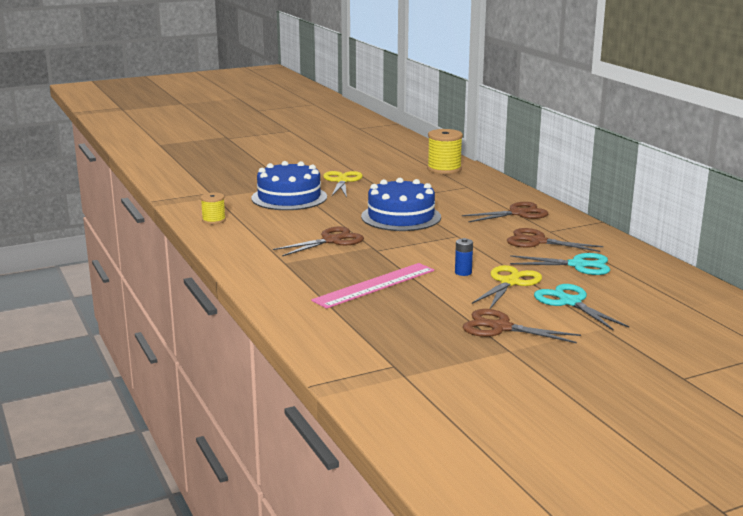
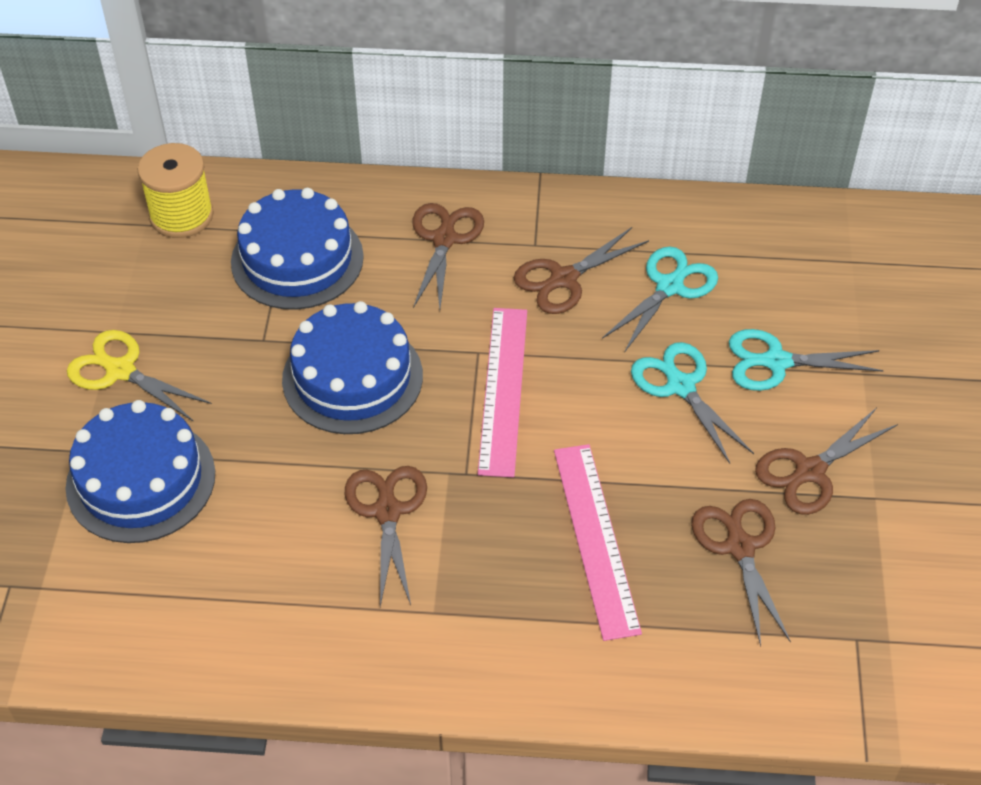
camera: 60 degrees left, 30 degrees up
yellow spool [200,193,226,224] -> none
blue battery [455,238,473,276] -> none
yellow scissors [472,265,542,309] -> turquoise scissors [631,342,754,464]
none -> blue cake [231,188,364,310]
none -> pink ruler [478,308,527,477]
none -> brown scissors [691,499,791,647]

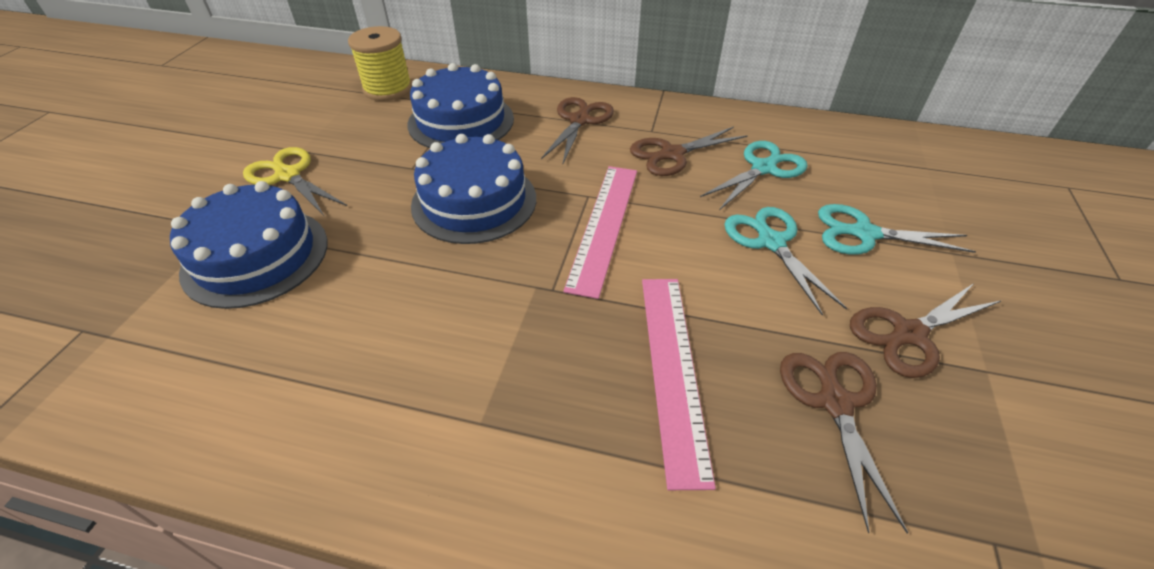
camera: 10 degrees right, 5 degrees down
brown scissors [345,466,427,607] -> none

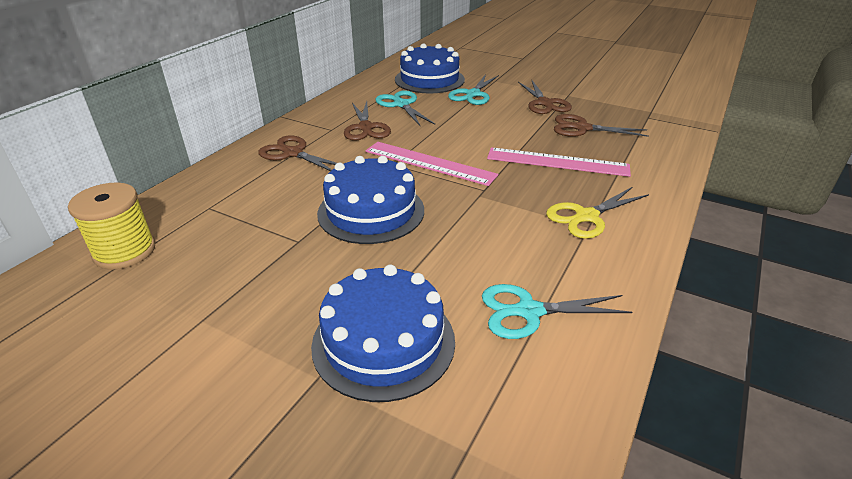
camera: 75 degrees left, 10 degrees down
yellow scissors [243,147,347,217] -> yellow scissors moved to [546,187,649,239]
blue cake [407,63,514,148] -> blue cake moved to [395,43,465,94]
turquoise scissors [724,207,847,315] -> turquoise scissors moved to [482,284,632,339]

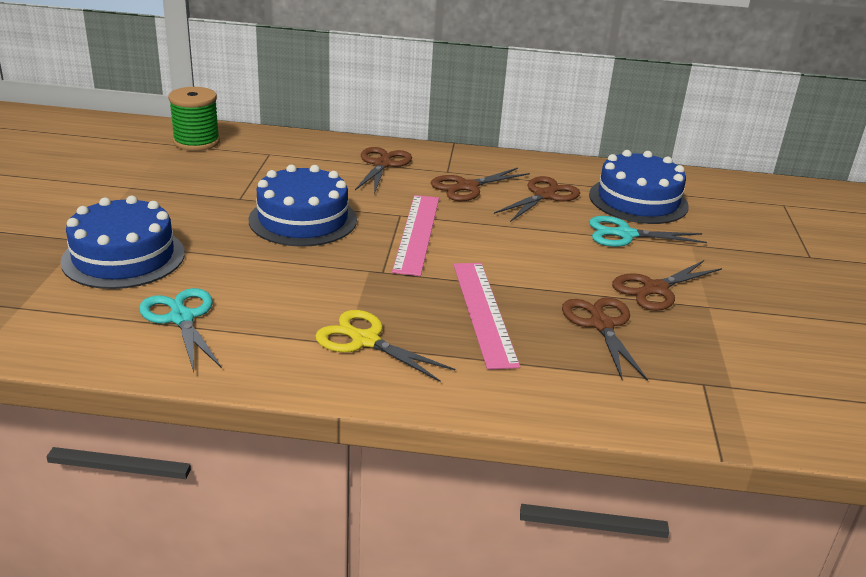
camera: 65 degrees right, 5 degrees down
yellow spool [68,183,156,270] -> green spool [168,87,220,151]
turquoise scissors [376,90,435,127] -> brown scissors [494,176,580,222]

